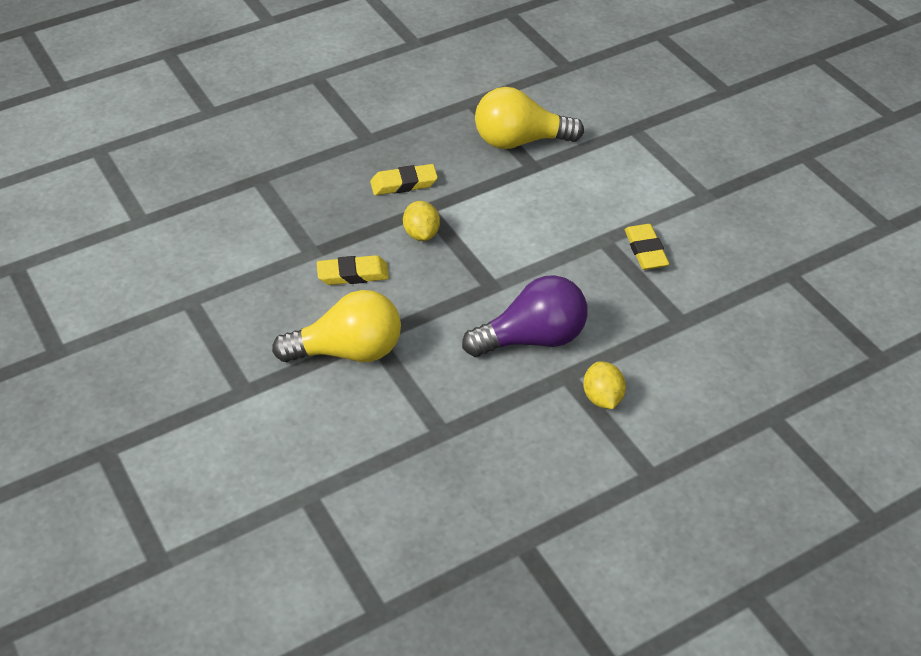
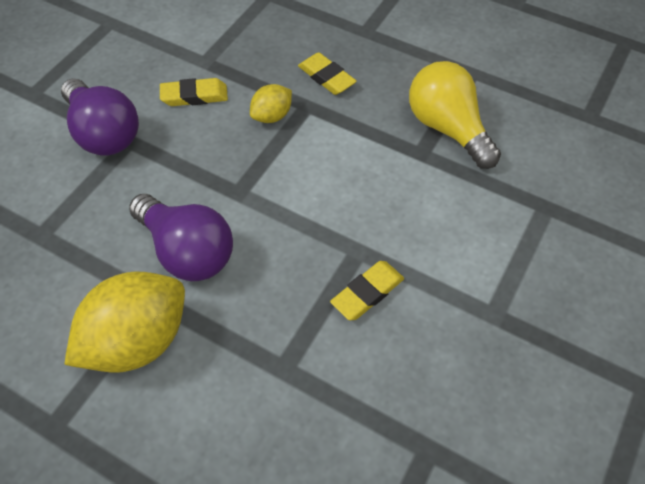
camera: 60 degrees right, 10 degrees up
yellow light bulb [272,290,401,362] -> purple light bulb [61,79,139,156]
yellow eraser [317,255,389,285] -> yellow eraser turned 60 degrees counterclockwise [160,78,228,106]
yellow lemon [583,361,626,409] -> yellow lemon [64,271,185,373], size x2.00

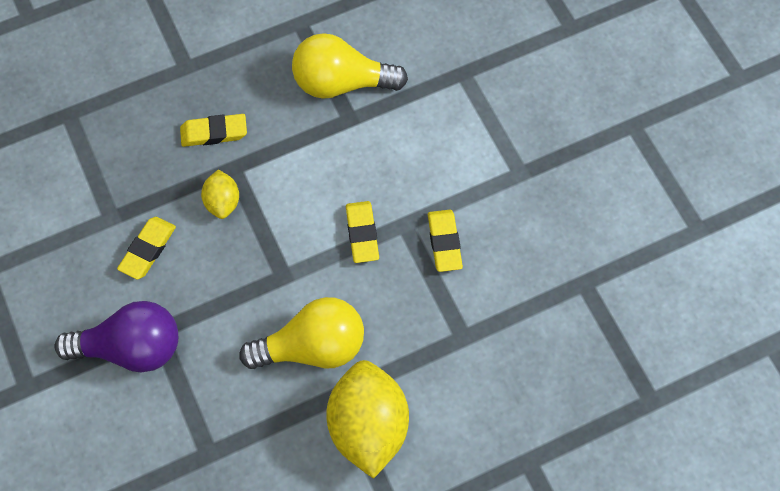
camera: 55 degrees left, 10 degrees up
purple light bulb [129,194,233,281] -> yellow light bulb [239,297,364,369]
none -> yellow eraser [346,201,379,263]

